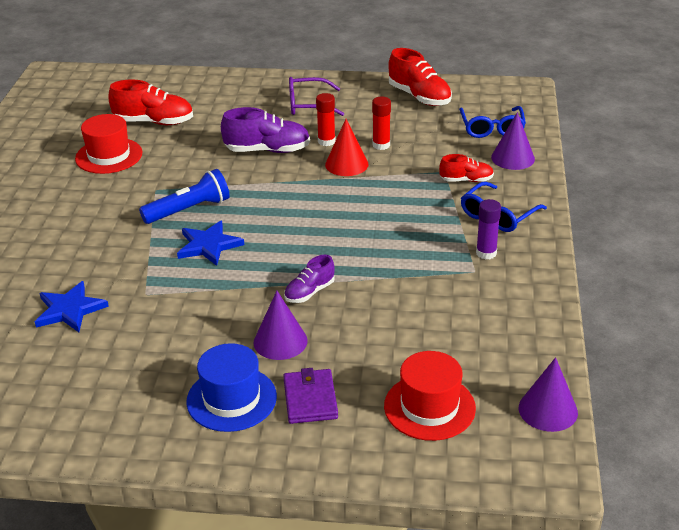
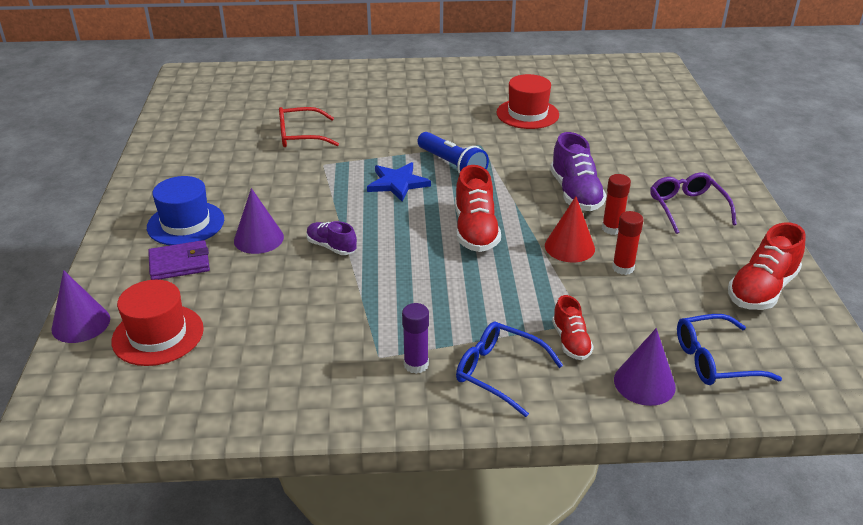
camera: 80 degrees right, 0 degrees up
blue star [35,281,109,332] -> red glasses [279,107,339,147]
red shoe [108,79,193,125] -> red shoe moved to [455,165,501,252]
purple cone [519,357,578,432] -> purple cone moved to [51,270,110,343]

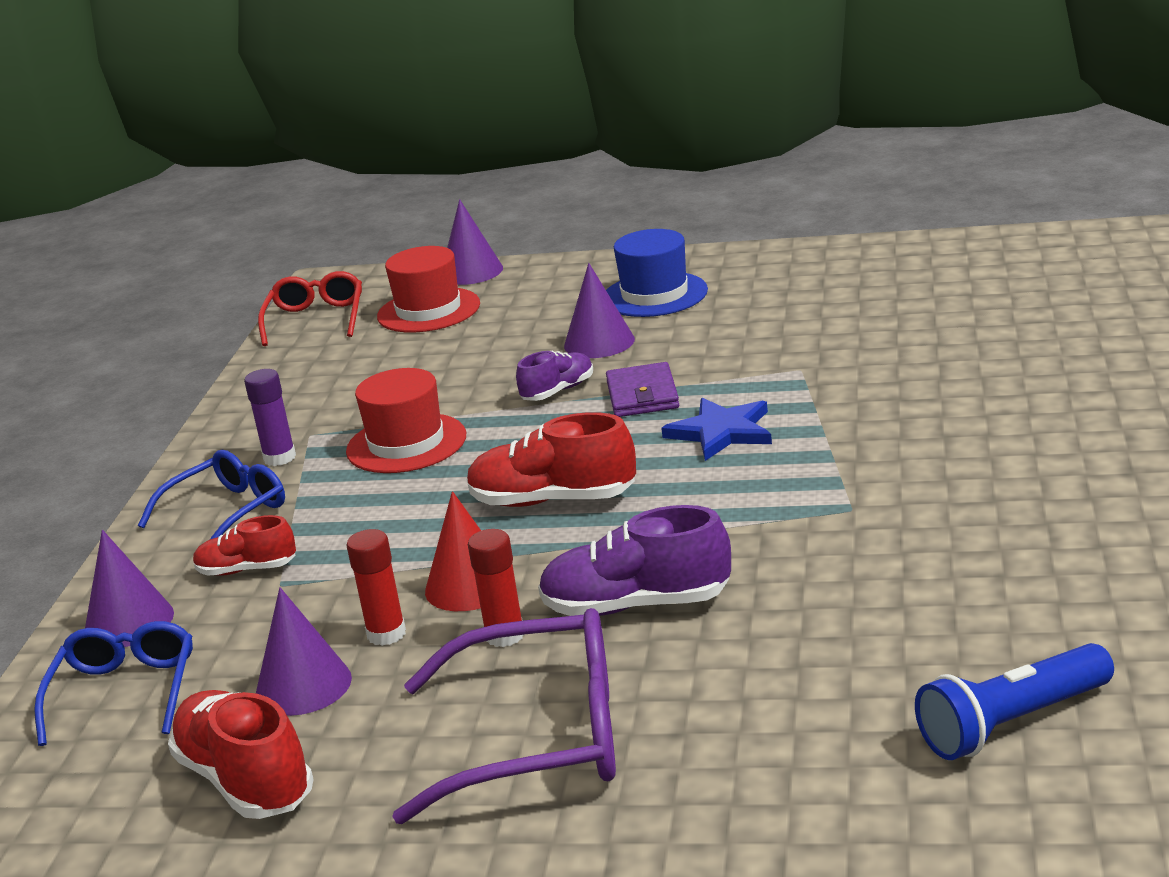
camera: 105 degrees right, 10 degrees down
purple wallet [148,240,210,280] -> purple wallet moved to [606,362,679,417]
red glasses [279,107,339,147] -> red glasses moved to [258,271,362,346]
blue flashlight [417,132,489,174] -> blue flashlight moved to [915,643,1114,760]
red hat [496,74,559,129] -> red hat moved to [346,368,466,473]
purple glasses [650,173,737,234] -> purple glasses [392,608,616,824], size x1.57
none -> purple cone [256,587,352,716]

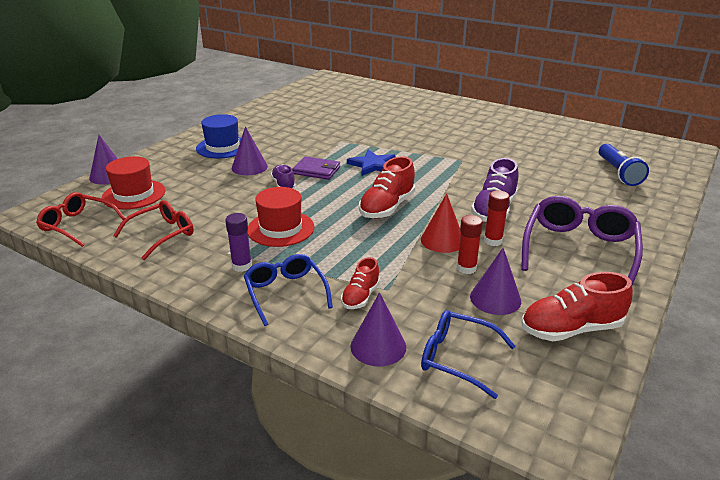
camera: 70 degrees left, 5 degrees up
none -> red glasses [113,200,194,260]

